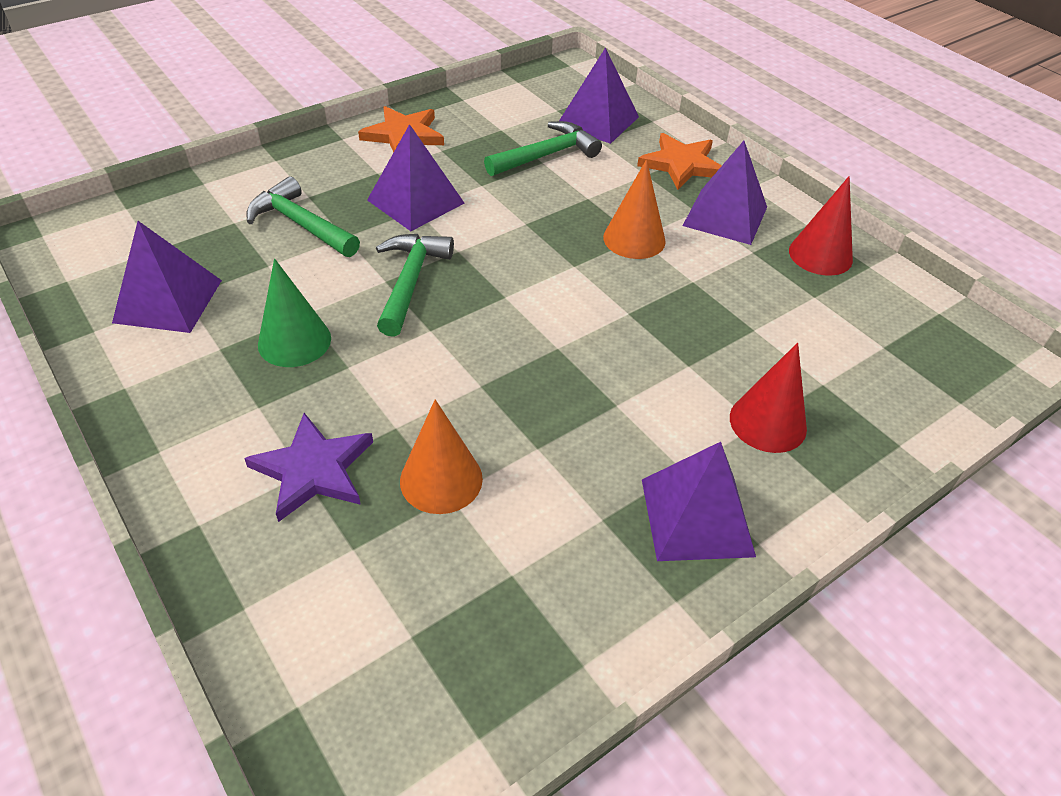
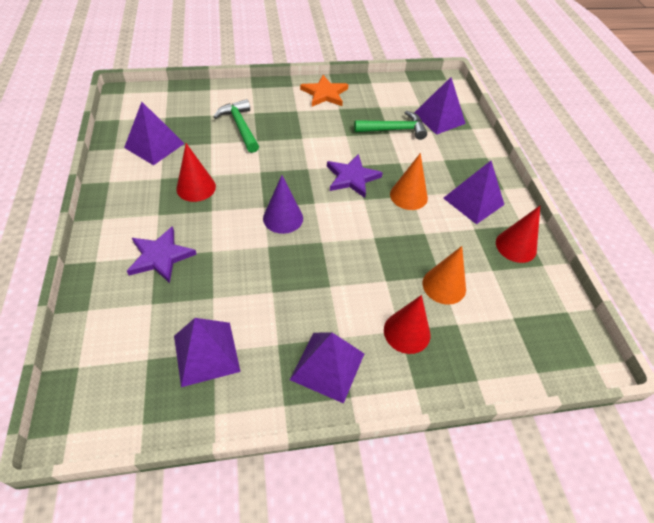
camera: 25 degrees right, 5 degrees up
green cone [258,259,331,367] -> red cone [176,143,216,202]
purple pyramid [367,124,464,231] -> purple pyramid moved to [174,318,241,387]
green hammer [376,234,454,337] -> none
orange cone [400,399,483,514] -> orange cone moved to [423,246,466,305]
orange star [637,133,722,190] -> none
none -> purple cone [263,175,303,234]
none -> purple star [327,154,383,198]

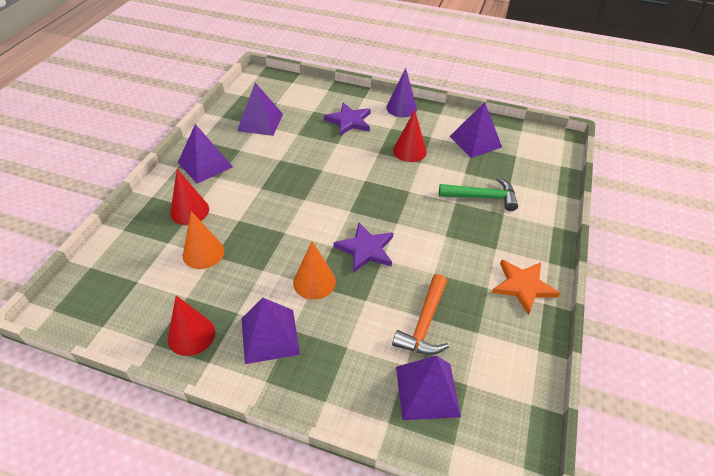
camera: 120 degrees right, 5 degrees down
purple cone [263,175,303,234] -> purple cone moved to [386,68,417,117]
green hammer [354,111,427,140] -> orange hammer [392,274,449,355]

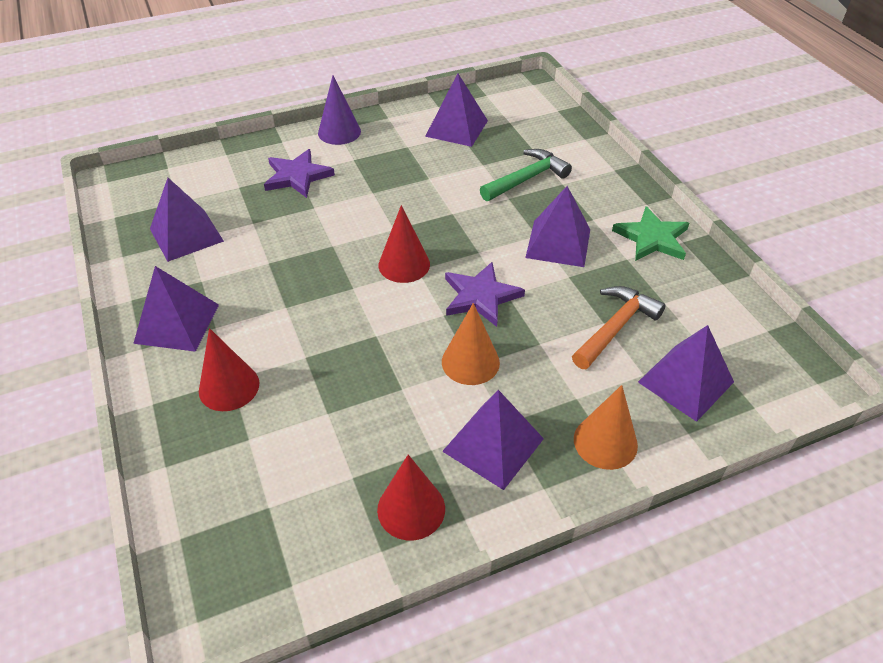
camera: 40 degrees left, 0 degrees up
orange cone [183,211,224,269] -> orange cone moved to [574,385,638,470]
orange hammer [392,274,449,355] -> orange hammer turned 120 degrees counterclockwise [572,286,666,369]
red cone [393,110,427,162] -> red cone moved to [378,205,430,283]
orange star [492,260,560,315] -> green star [612,206,689,261]
none -> purple pyramid [525,186,590,267]

